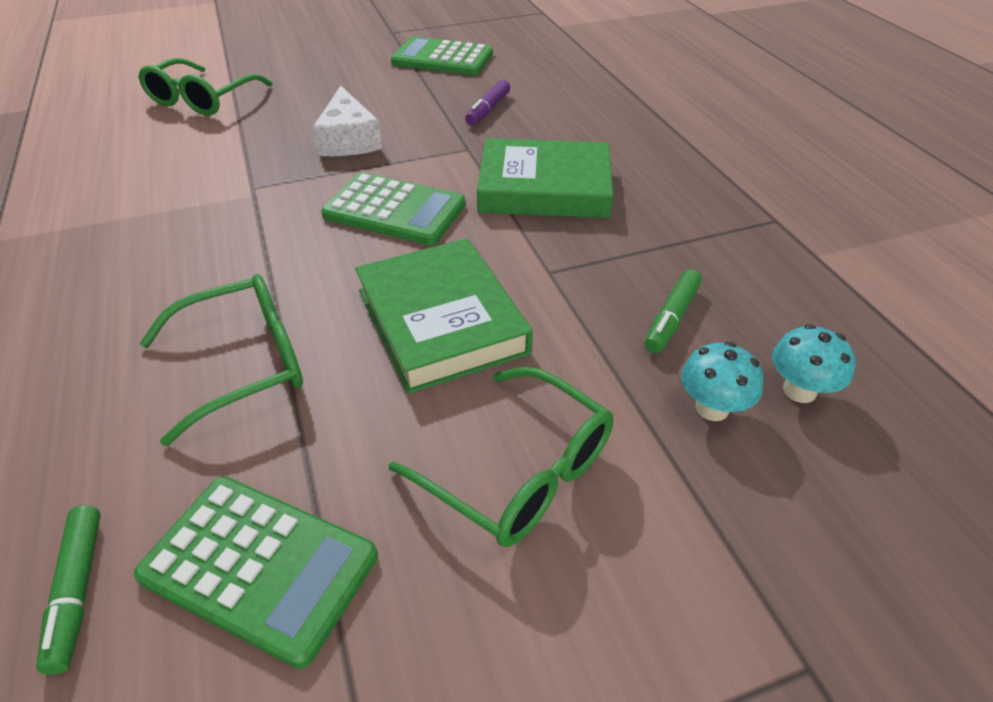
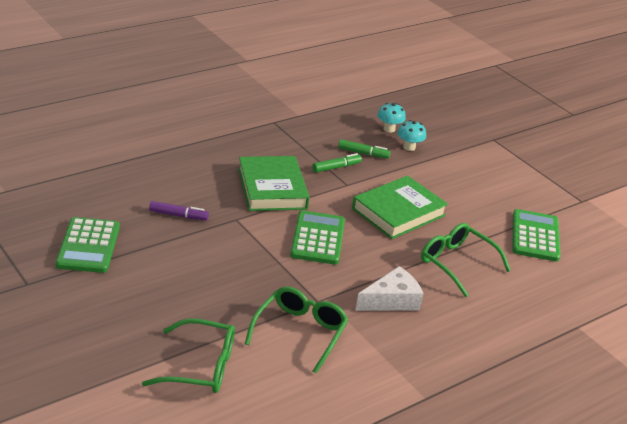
camera: 110 degrees left, 10 degrees down
green marker [36,505,101,675] -> green marker moved to [312,153,362,173]
white cheese [313,86,382,156] -> white cheese moved to [355,266,424,311]
green glasses [389,367,613,547] -> green glasses moved to [245,287,348,373]

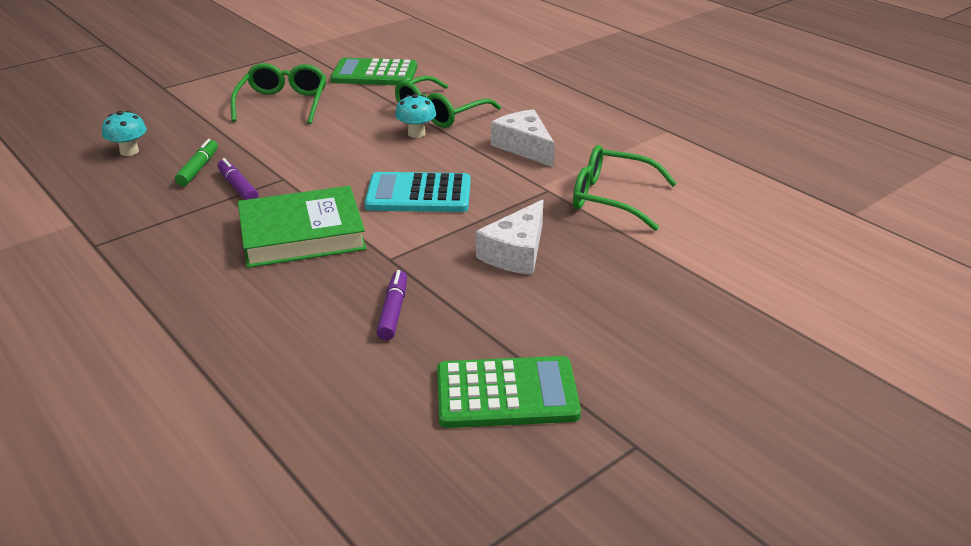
camera: 90 degrees left, 0 degrees up
green glasses [142,318,235,393] -> green glasses moved to [231,63,326,124]
green calculator [290,210,345,265] -> turquoise calculator [364,172,471,212]
green marker [312,153,362,173] -> purple marker [218,158,259,200]
green book [352,176,448,239] -> none
turquoise mushroom [397,120,426,151] -> turquoise mushroom moved to [395,94,436,138]
none -> white cheese [476,199,543,275]

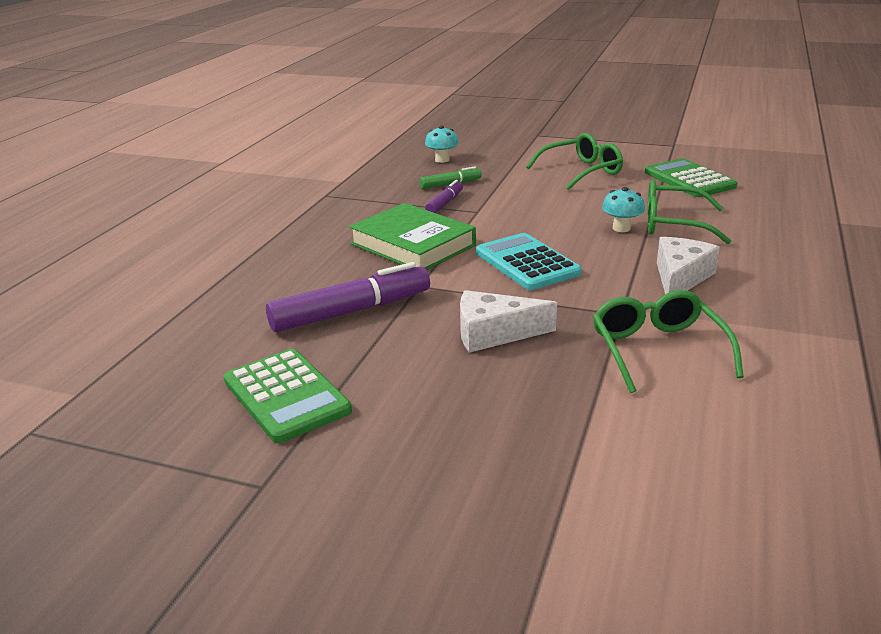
camera: 60 degrees right, 5 degrees down
purple marker [376,270,407,340] -> purple marker [266,262,430,332], size x1.90

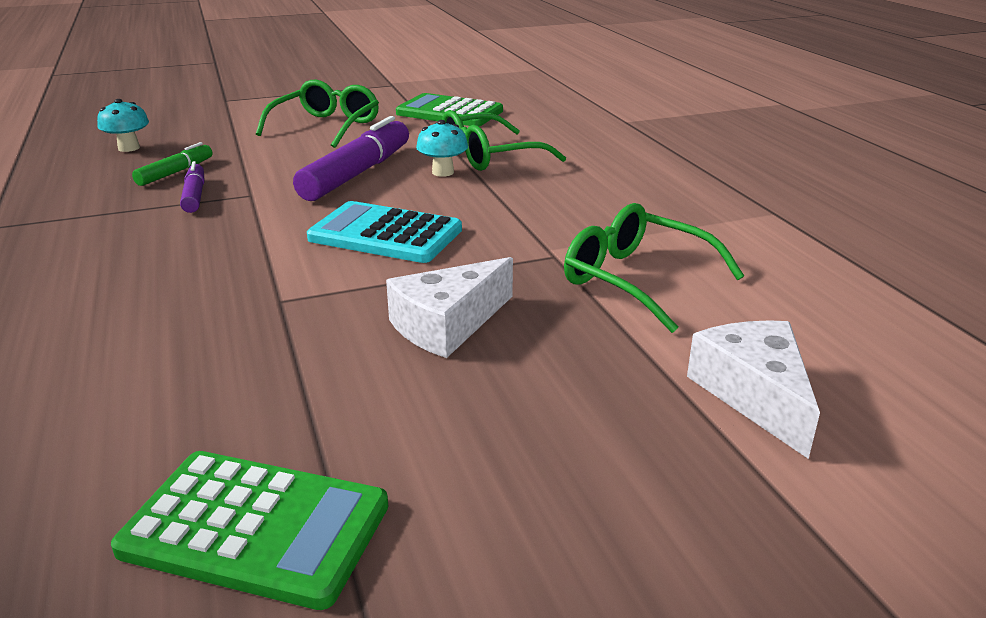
camera: 40 degrees left, 0 degrees up
purple marker [266,262,430,332] -> purple marker moved to [293,116,409,201]
green book [349,203,476,270] -> none
white cheese [657,237,720,294] -> white cheese moved to [687,320,820,459]

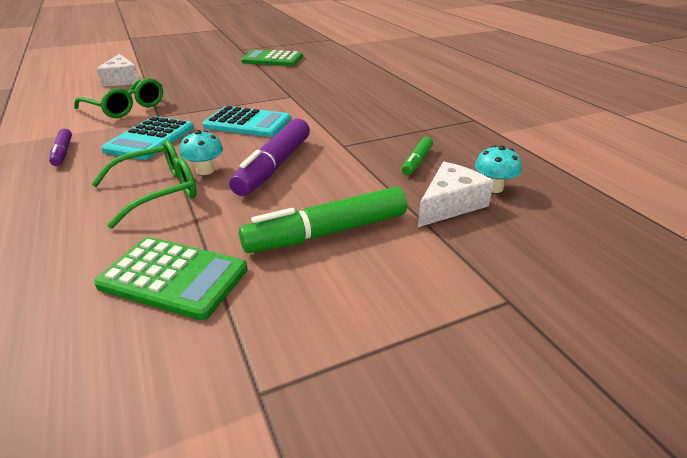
camera: 175 degrees right, 5 degrees up
purple marker [180,161,204,213] -> purple marker moved to [49,129,72,166]
green glasses [256,80,379,148] -> green marker [239,187,407,253]
white cheese [386,257,513,358] -> white cheese moved to [418,162,494,227]
none -> turquoise calculator [101,116,194,160]

